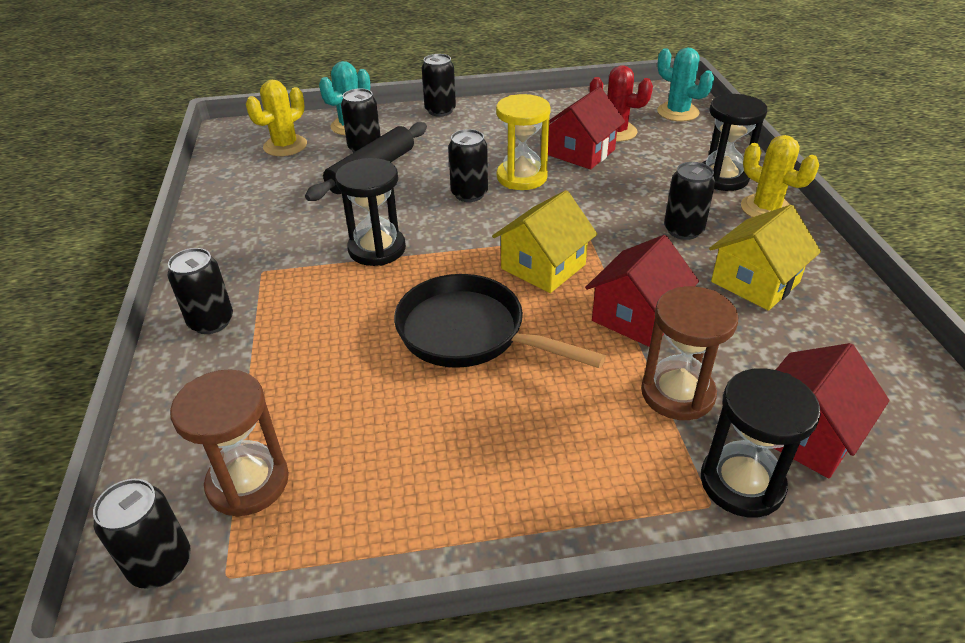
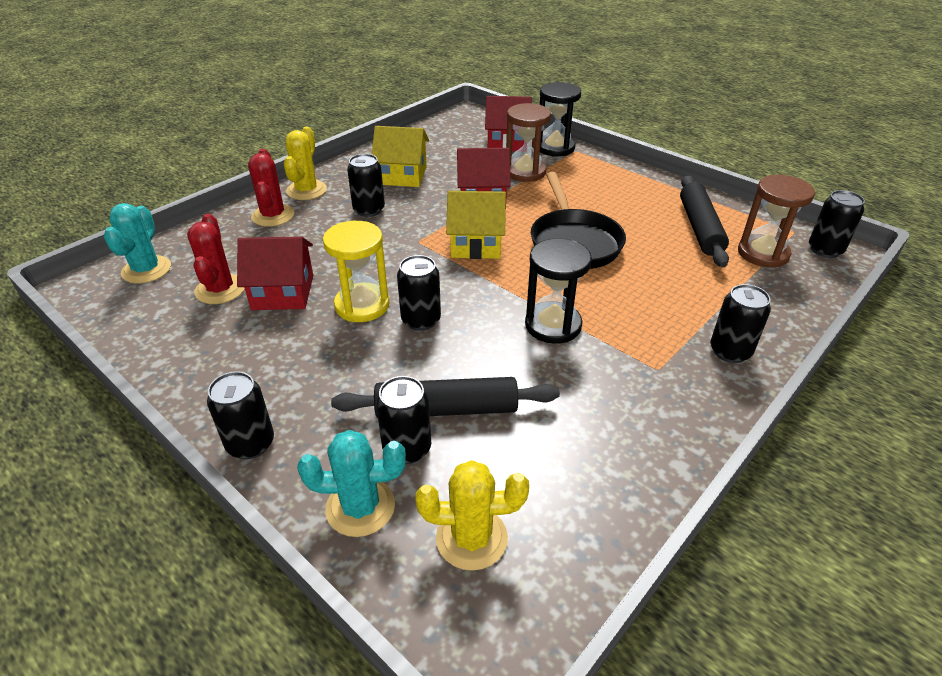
camera: 130 degrees left, 0 degrees up
black hourglass [702,94,767,191] -> red cactus [248,149,295,227]
none -> black rolling pin [680,175,729,267]

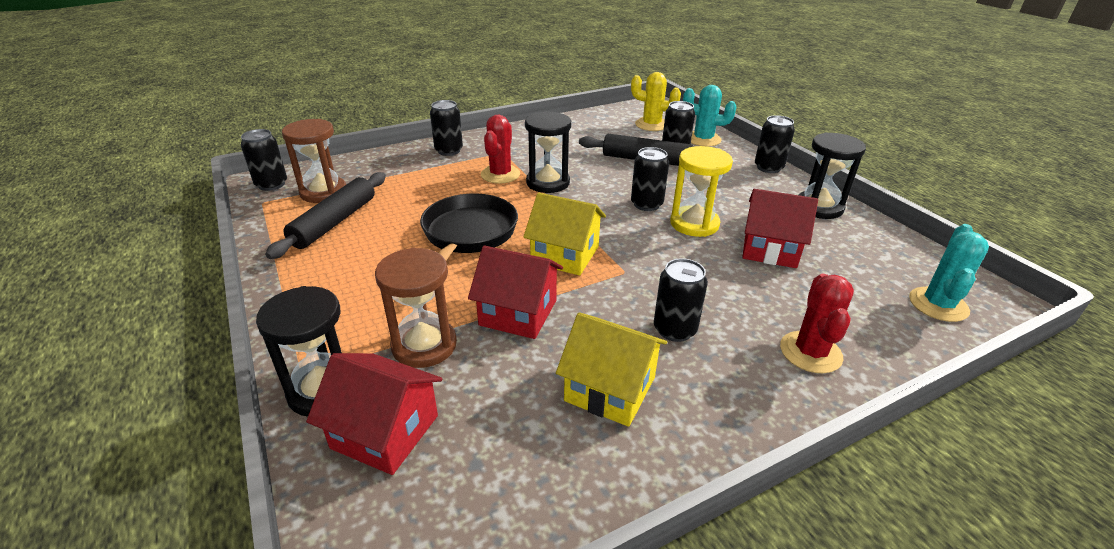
camera: 160 degrees left, 5 degrees down
red cactus [187,214,245,304] -> red cactus moved to [481,115,520,184]
yellow cactus [284,127,327,200] -> none
none -> black hourglass [798,132,866,219]

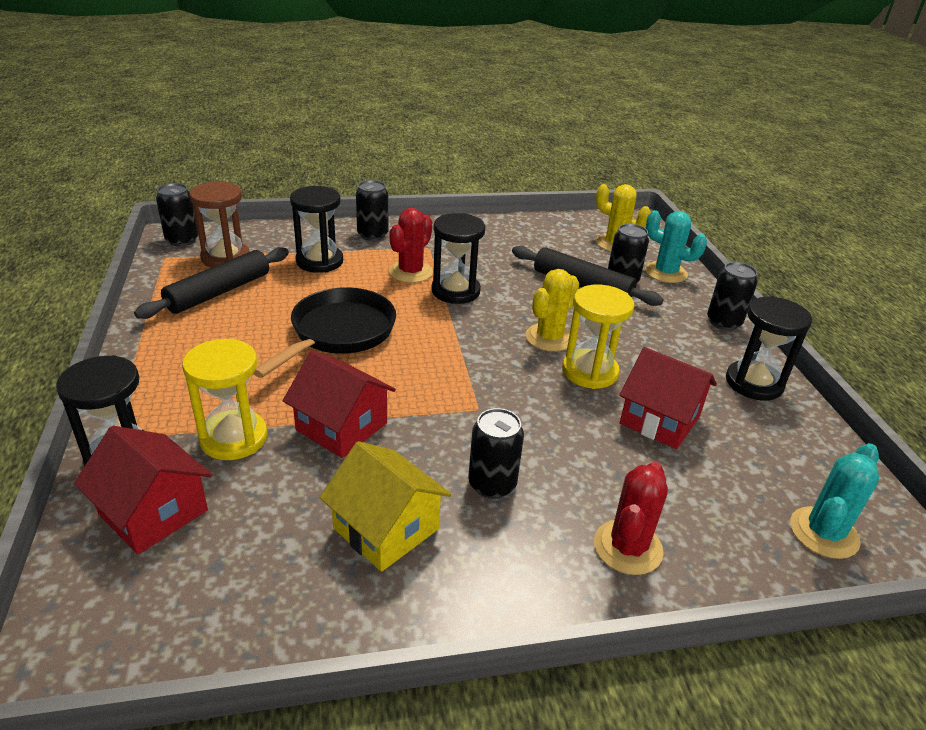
camera: 15 degrees right, 0 degrees up
brown hourglass [375,248,457,368] -> yellow hourglass [182,339,267,460]
yellow house [523,193,606,276] -> none
black can [631,147,669,211] -> yellow cactus [525,269,579,352]
none -> black hourglass [290,186,343,273]

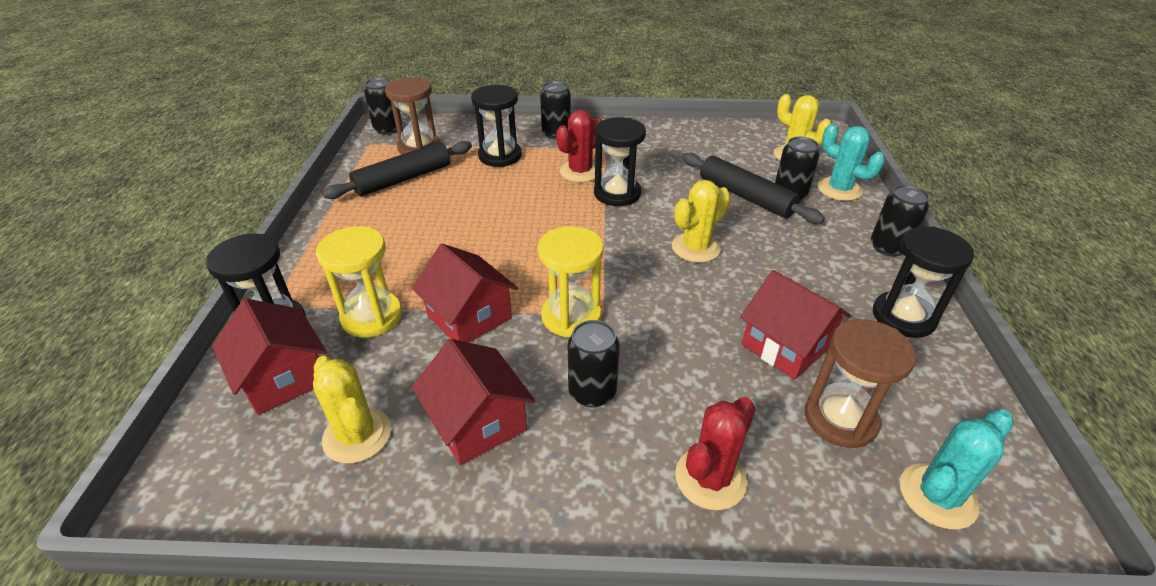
camera: 15 degrees right, 5 degrees up
black pan [253,287,396,378] -> none
yellow house [320,441,451,572] -> red house [412,339,535,465]
yellow hourglass [562,285,634,389] -> yellow hourglass moved to [538,226,604,337]
none -> yellow cactus [313,356,391,463]
none -> brown hourglass [805,319,916,448]

